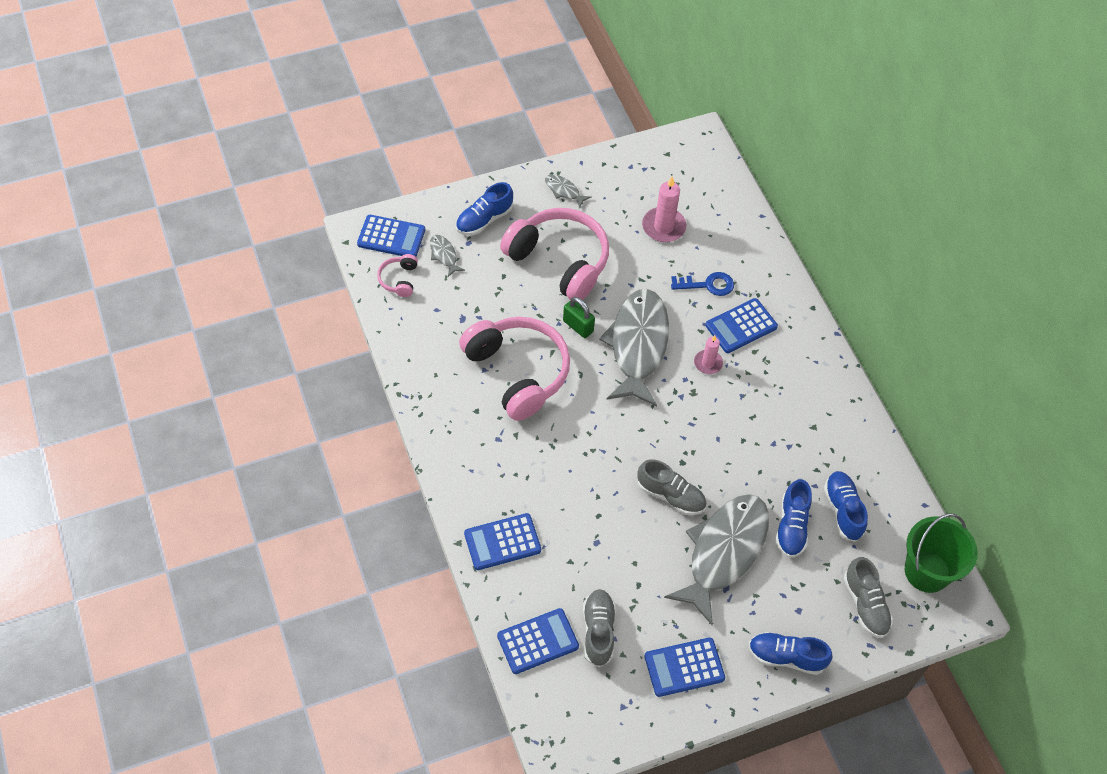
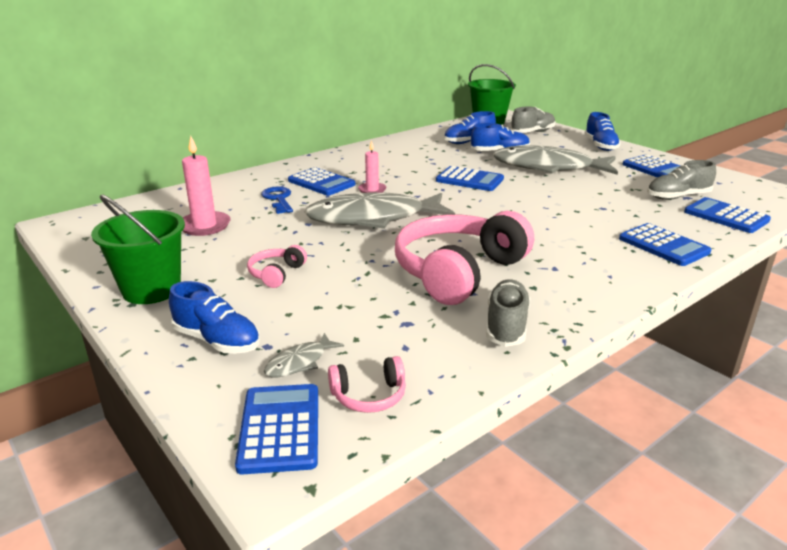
camera: 105 degrees left, 30 degrees down
pink headphones [500,208,609,300] -> pink headphones [247,245,307,288], size x0.43
grey fish [545,174,591,208] -> green bucket [91,194,185,304]
green padlock [563,297,595,338] -> none
grey shoe [637,459,706,515] -> grey shoe moved to [486,279,531,347]
none -> blue calculator [436,166,504,191]

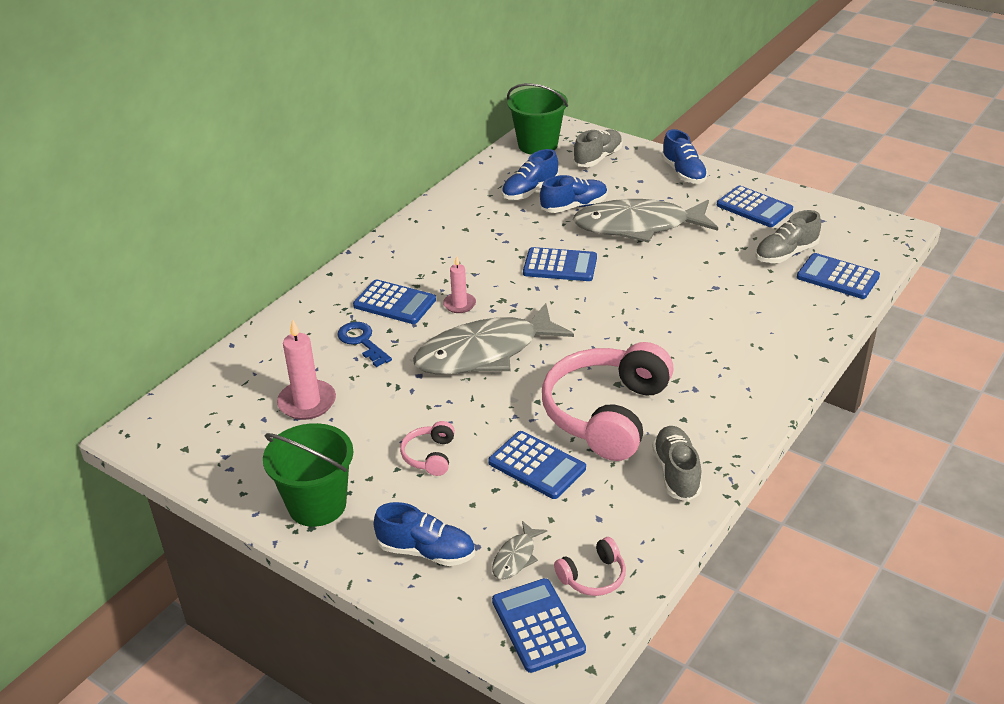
camera: 15 degrees left, 10 degrees up
blue calculator [619,223,711,266] -> blue calculator moved to [488,431,586,499]

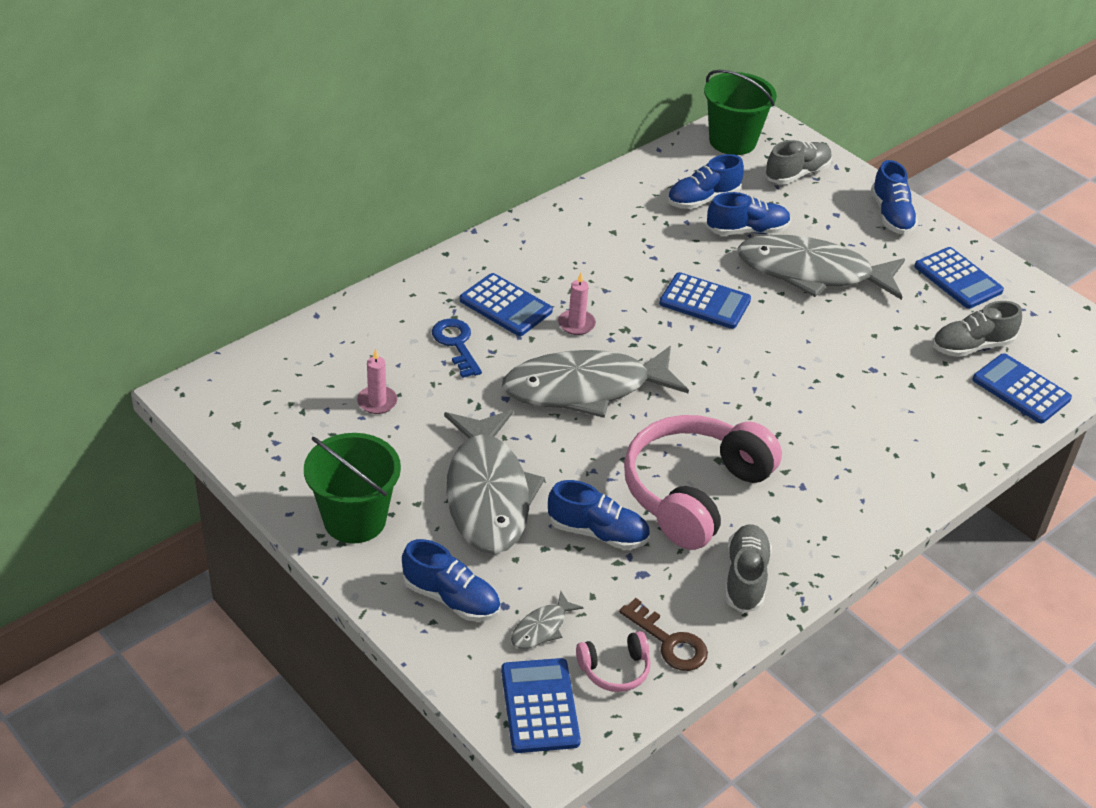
camera: 10 degrees right, 5 degrees up
pink candle [277,319,336,420] -> pink candle [357,349,397,414], size x0.62
pink headphones [400,421,455,476] -> grey fish [444,410,545,554]
blue calculator [488,431,586,499] -> blue shoe [548,480,650,550]
none -> brown key [619,598,708,671]

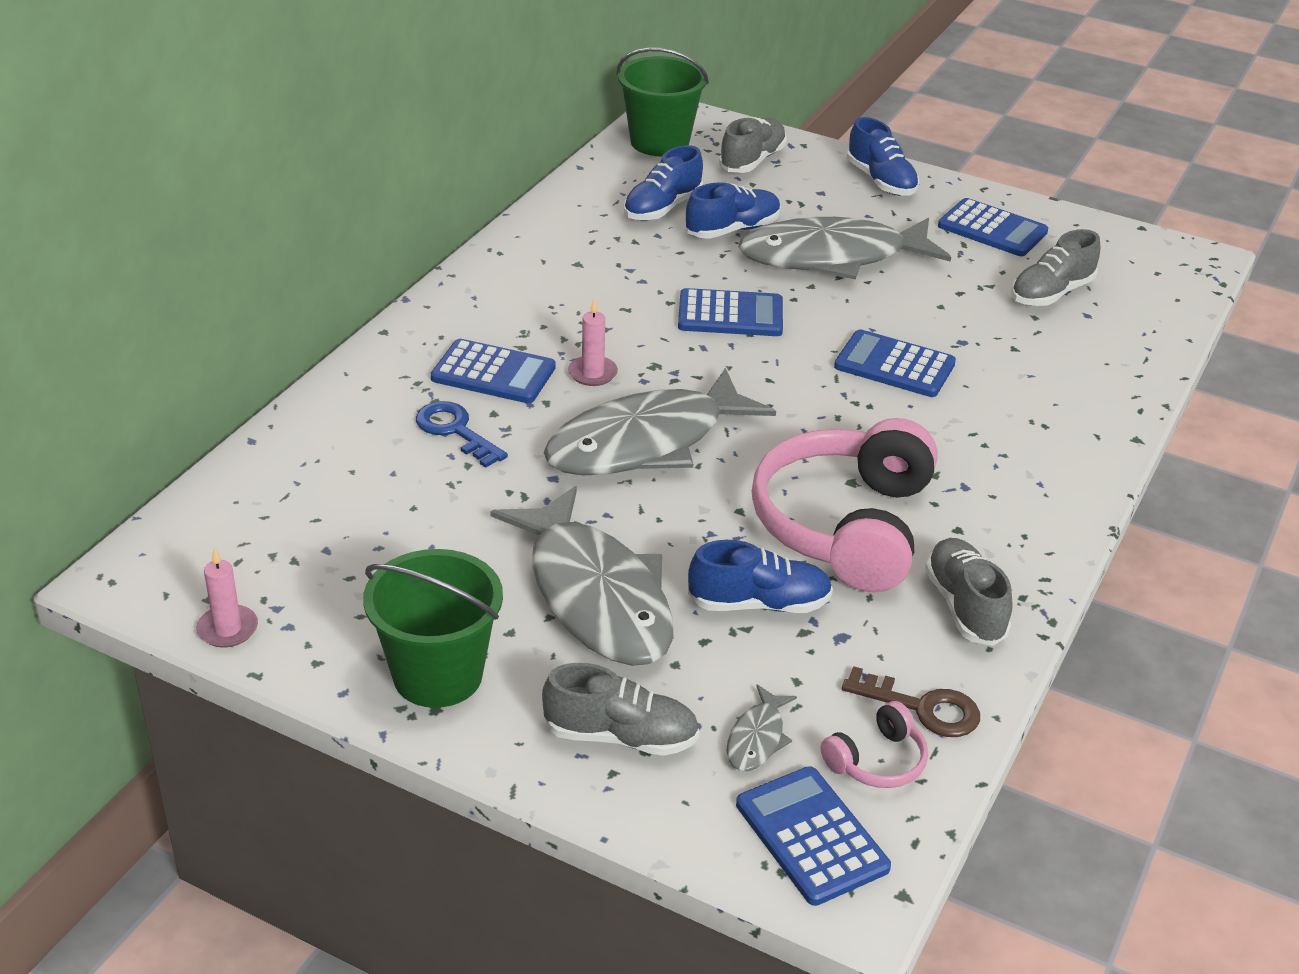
camera: 20 degrees left, 5 degrees down
pink candle [357,349,397,414] -> pink candle moved to [196,547,258,648]
blue shoe [402,539,500,621] -> grey shoe [542,663,699,756]
blue calculator [972,353,1072,424] -> blue calculator moved to [834,329,956,397]

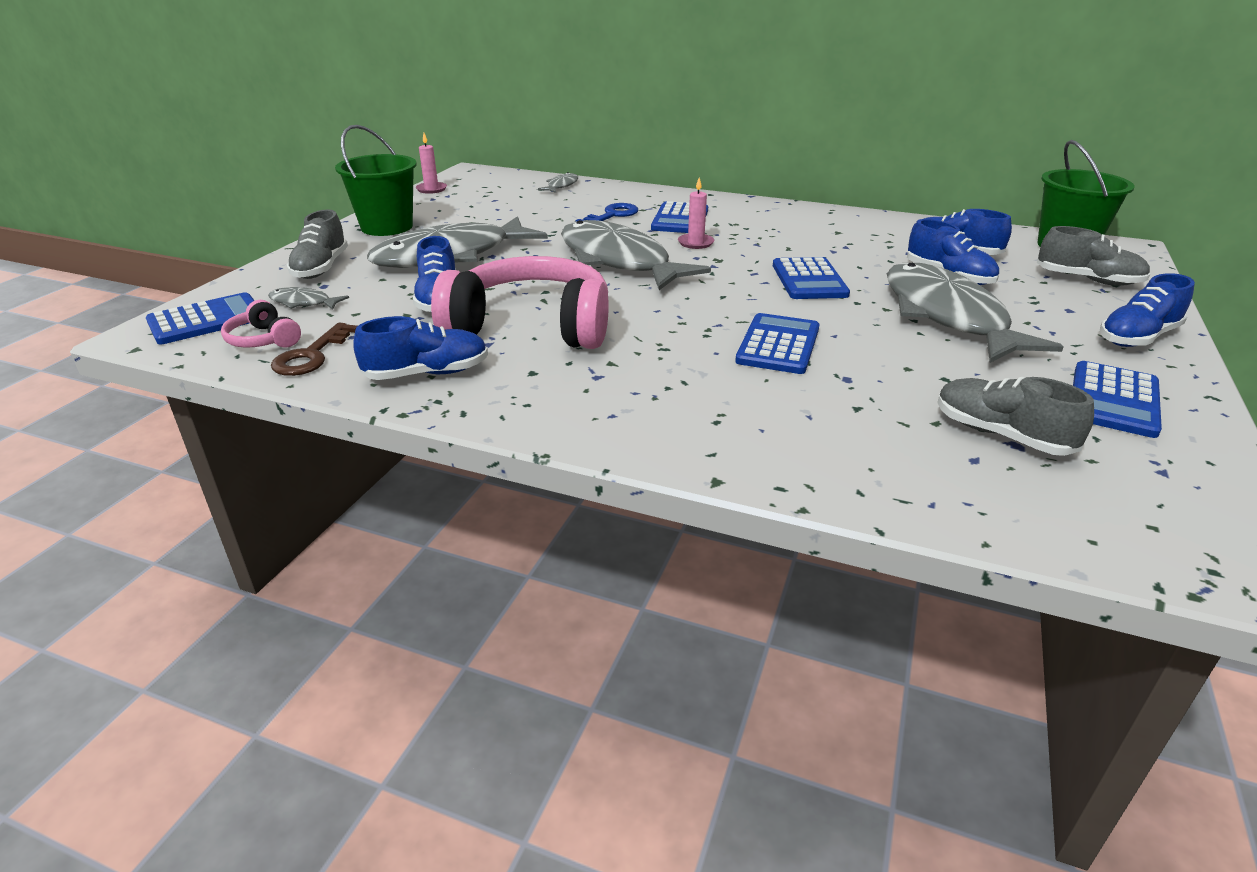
camera: 85 degrees right, 5 degrees down
grey shoe [925,538,1013,646] -> blue shoe [353,316,488,380]
none -> grey fish [538,172,578,193]

